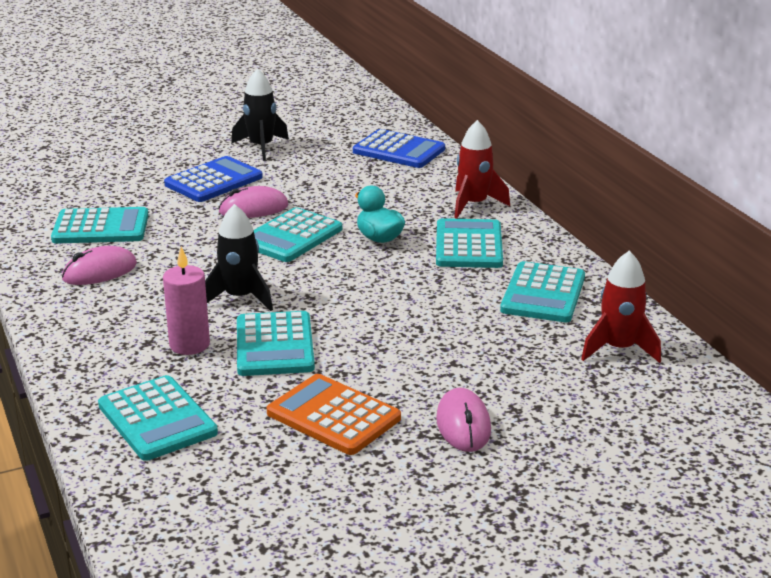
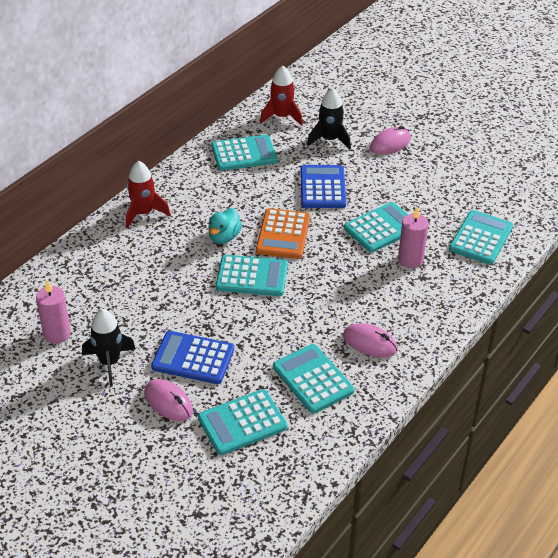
camera: 120 degrees left, 15 degrees up
black rocket [205,204,273,311] -> black rocket moved to [307,88,351,150]
pink mouse [218,186,288,218] -> pink mouse moved to [144,379,193,421]
orange calculator [267,374,401,455] -> orange calculator moved to [256,208,310,259]
blue calculator [353,129,445,168] -> blue calculator moved to [300,165,346,208]
turquoise calculator [436,218,503,268] -> turquoise calculator moved to [198,389,287,455]
none -> pink candle [36,280,71,343]

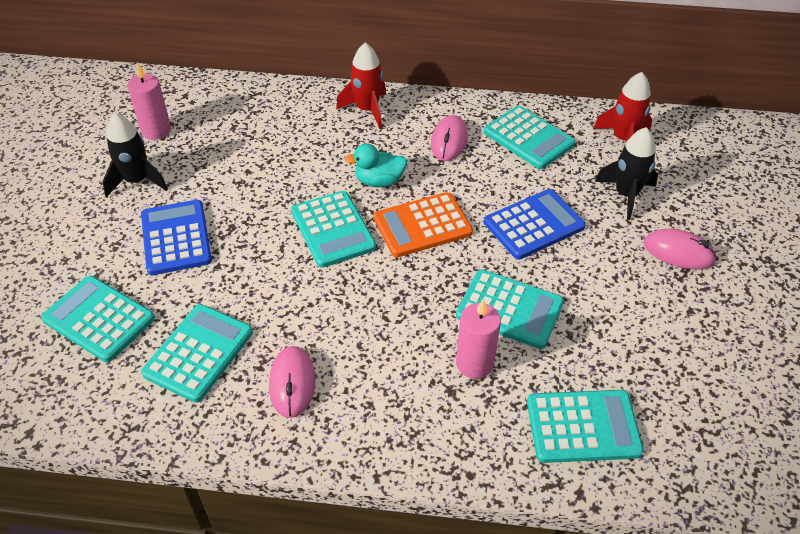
camera: 60 degrees right, 5 degrees up
pink mouse [144,379,193,421] -> pink mouse moved to [431,115,468,161]

